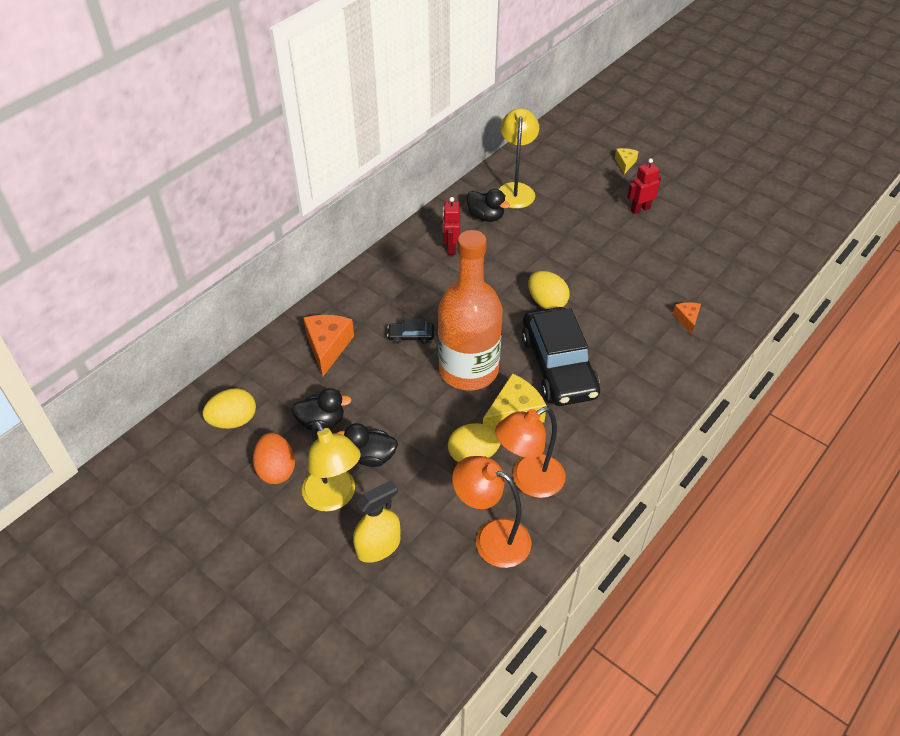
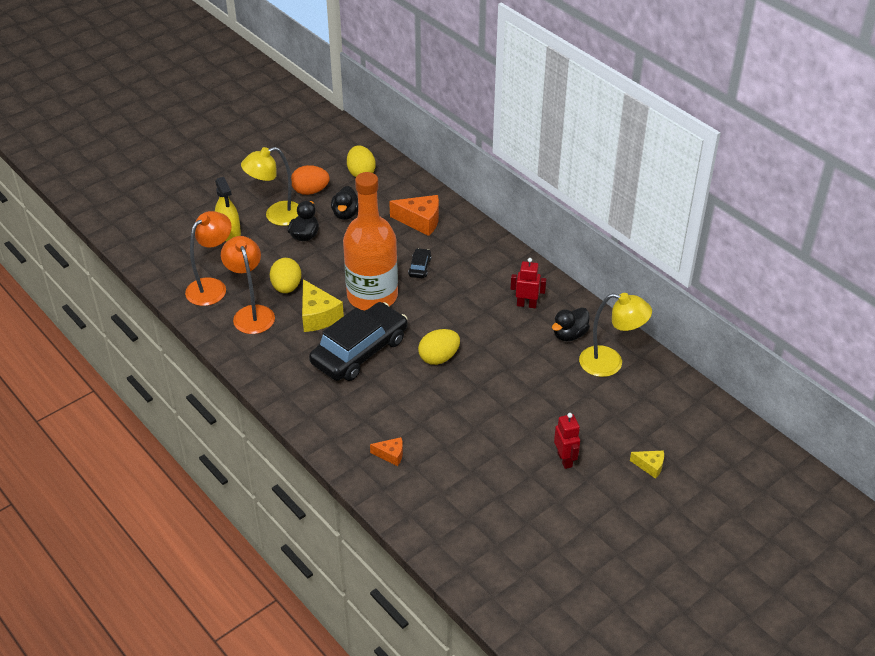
camera: 100 degrees right, 5 degrees down
black car [522,307,600,406] -> black car turned 135 degrees clockwise [309,302,408,381]

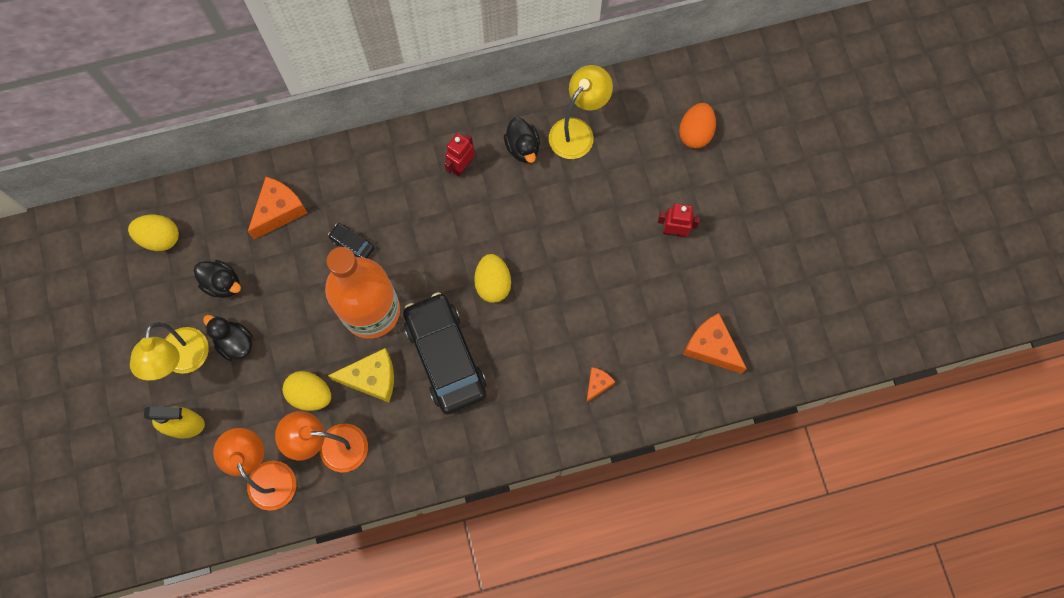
camera: 65 degrees left, 30 degrees up
orange egg [291,165,330,195] -> orange egg moved to [679,103,716,148]
yellow cheese [630,450,664,479] -> none
none -> orange cheese [683,313,747,374]

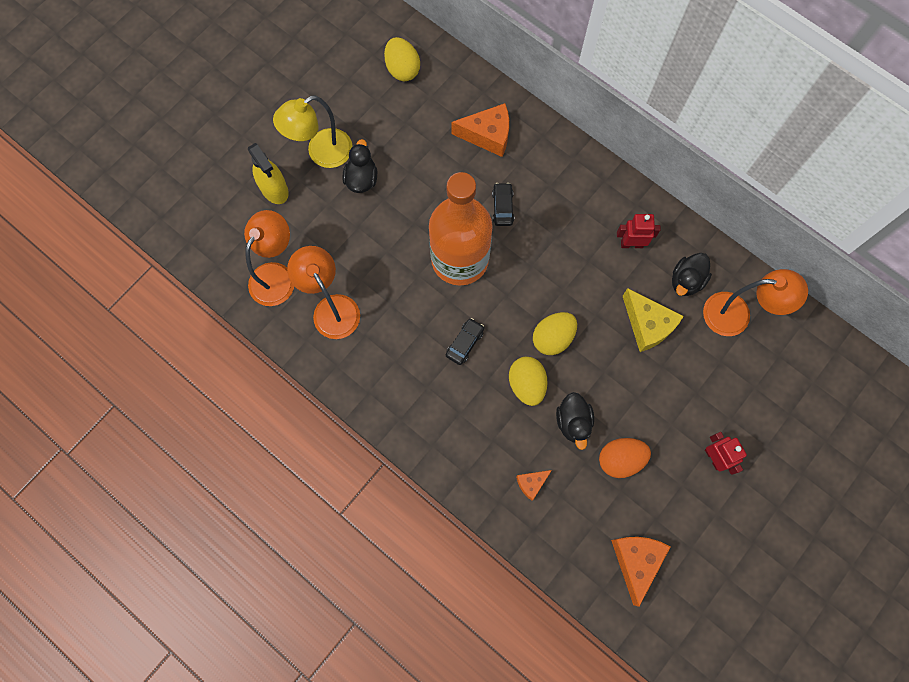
camera: 55 degrees right, 0 degrees up
black duck [194,260,241,298] -> black duck moved to [556,392,594,450]
yellow egg [283,371,331,411] -> yellow egg moved to [509,357,548,406]
yellow cheese [328,348,394,403] -> yellow cheese moved to [623,288,684,352]
black car [403,292,487,415] -> black car [446,318,484,365], size x0.41
yellow lamp [549,65,613,159] -> orange lamp [703,269,808,336]
orange cheese [586,367,615,403] -> orange cheese turned 150 degrees clockwise [516,470,552,501]
orange egg [679,103,716,148] -> orange egg moved to [599,438,651,478]

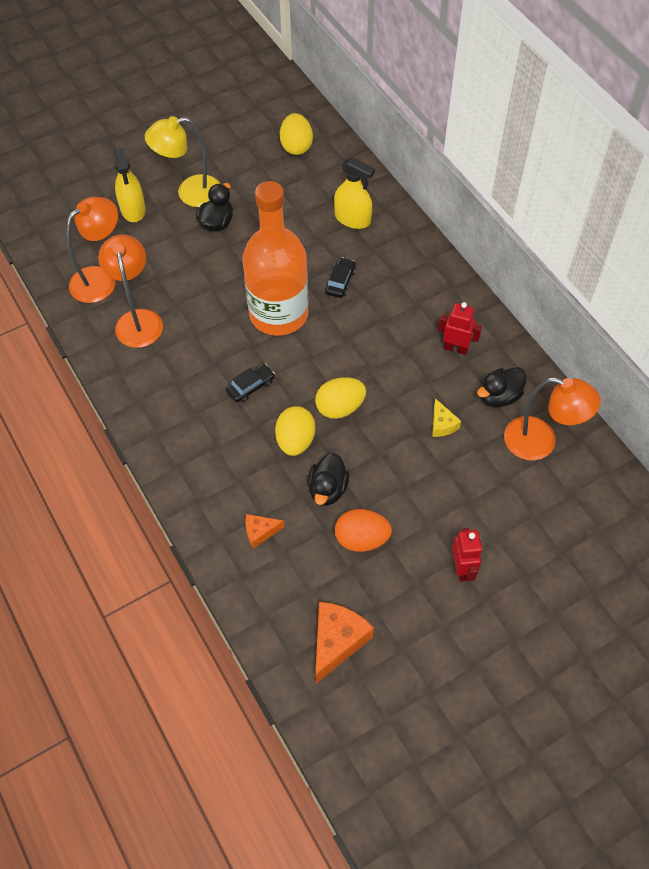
camera: 20 degrees right, 15 degrees down
orange cheese [452,103,509,157] -> yellow spray bottle [334,157,375,229]
yellow cheese [623,288,684,352] -> yellow cheese [432,398,461,437], size x0.55

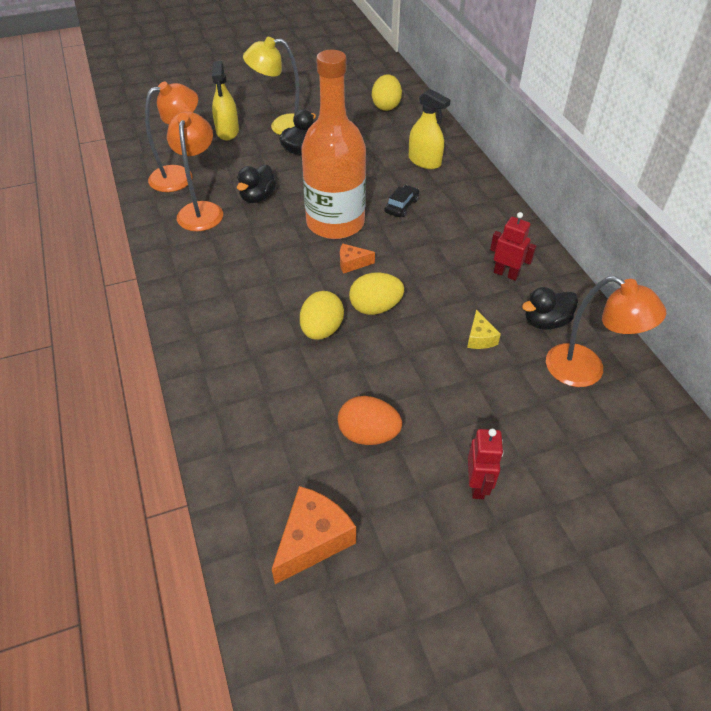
camera: 10 degrees right, 10 degrees down
black car [226,363,275,403] -> none
orange cheese [245,514,284,548] -> orange cheese moved to [340,243,375,274]
black duck [308,453,349,506] -> black duck moved to [237,164,276,203]

